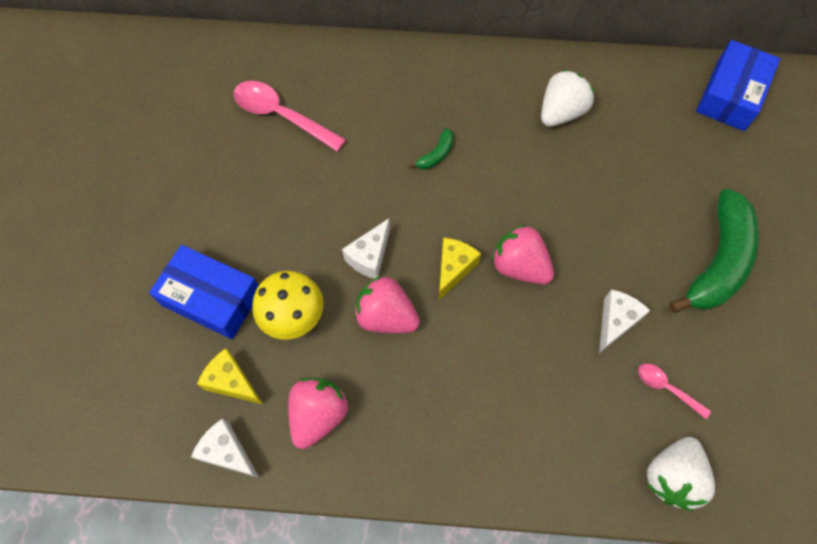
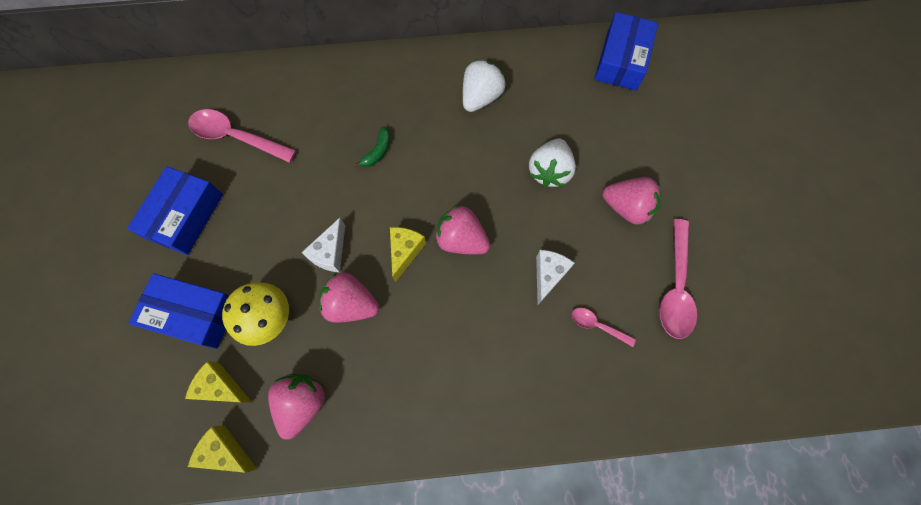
camera: 10 degrees left, 5 degrees up
white cheese [191,419,259,478] -> yellow cheese [188,425,257,473]
white strawberry [647,437,715,511] -> white strawberry moved to [529,138,576,187]
green banana [669,188,759,313] -> pink strawberry [602,177,661,225]
none -> blue box [127,166,223,255]
none -> pink spoon [660,219,697,339]

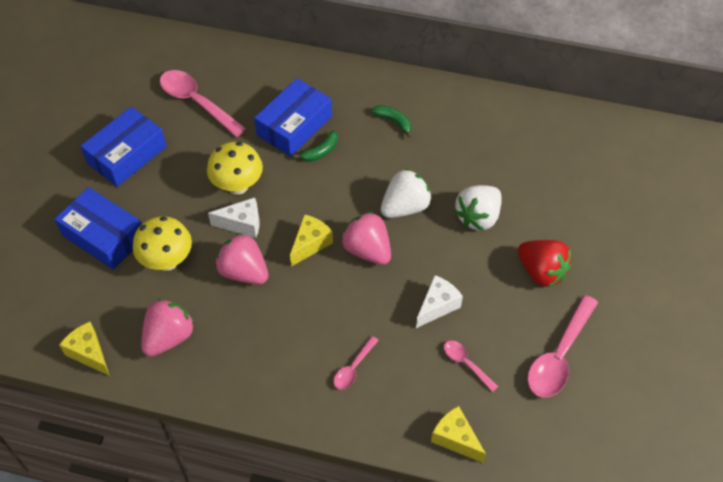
camera: 20 degrees right, 15 degrees down
yellow cheese [185,361,252,402] -> yellow cheese moved to [431,406,486,463]
white cheese [301,218,345,272] -> white cheese turned 135 degrees counterclockwise [208,197,259,238]
white strawberry [463,60,505,112] -> white strawberry moved to [381,168,432,218]
blue box [594,12,658,91] -> blue box moved to [254,78,332,157]
pink strawberry [602,177,661,225] -> red strawberry [518,240,572,287]
none -> yellow mushroom [207,142,263,195]
none -> pink spoon [334,336,379,390]
none -> green banana [371,105,411,138]

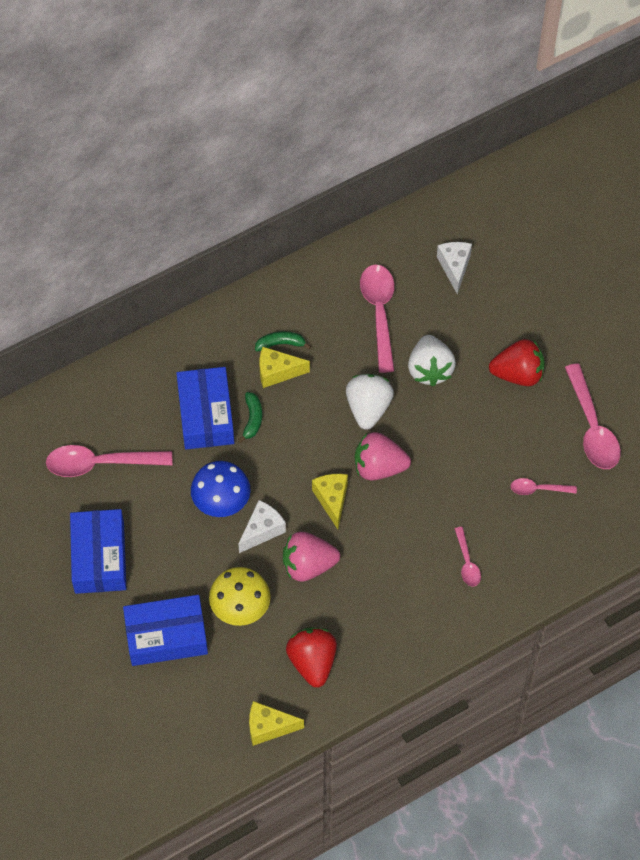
camera: 45 degrees left, 5 degrees up
pink strawberry [141,299,195,357] -> red strawberry [286,627,337,687]
yellow mushroom [207,142,263,195] -> blue mushroom [191,461,251,517]
white cheese [416,275,463,328] -> white cheese moved to [437,242,472,294]
yellow cheese [431,406,486,463] -> yellow cheese moved to [260,347,310,388]
none -> pink spoon [360,265,395,373]

